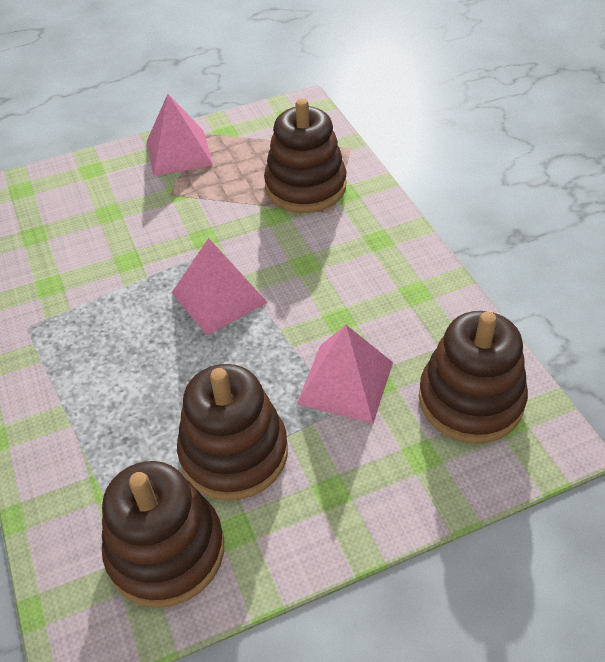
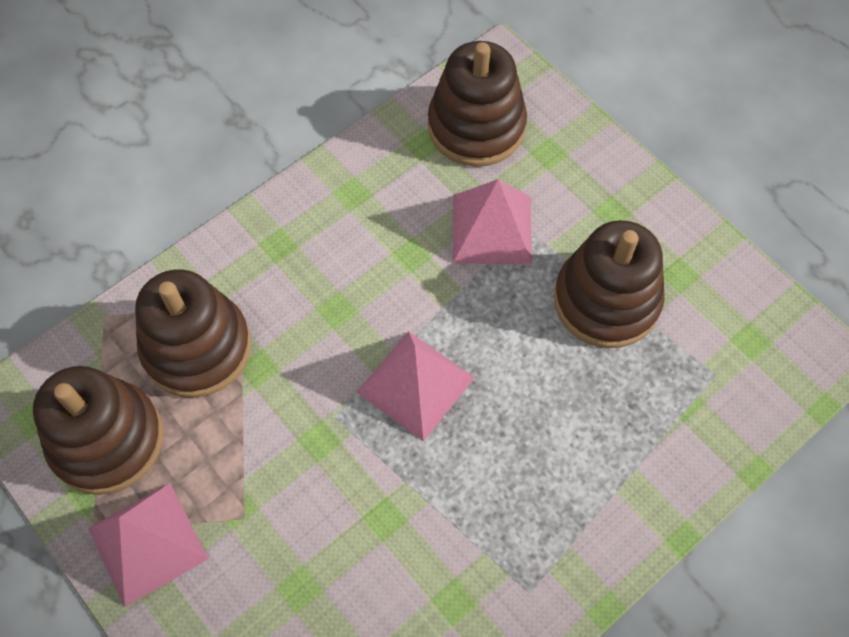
camera: 110 degrees left, 15 degrees up
brown stacking toy [102,461,224,608] -> brown stacking toy moved to [33,366,163,495]

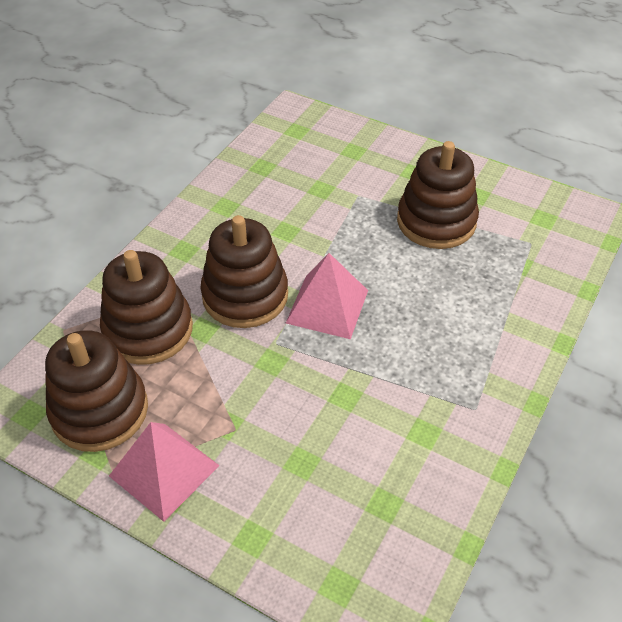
camera: 20 degrees left, 15 degrees down
brown stacking toy [428,41,527,167] -> brown stacking toy moved to [200,215,288,328]
pink pyramid [453,179,532,265] -> none

